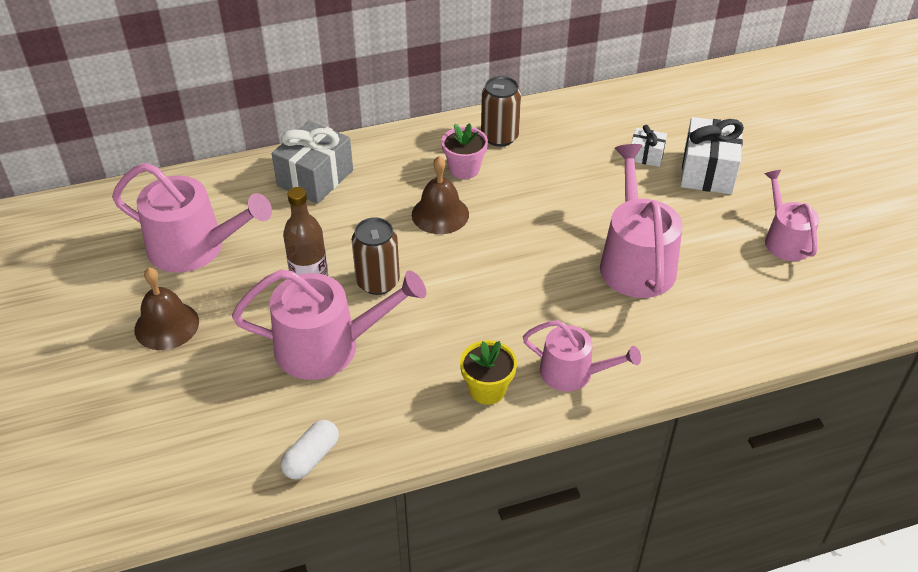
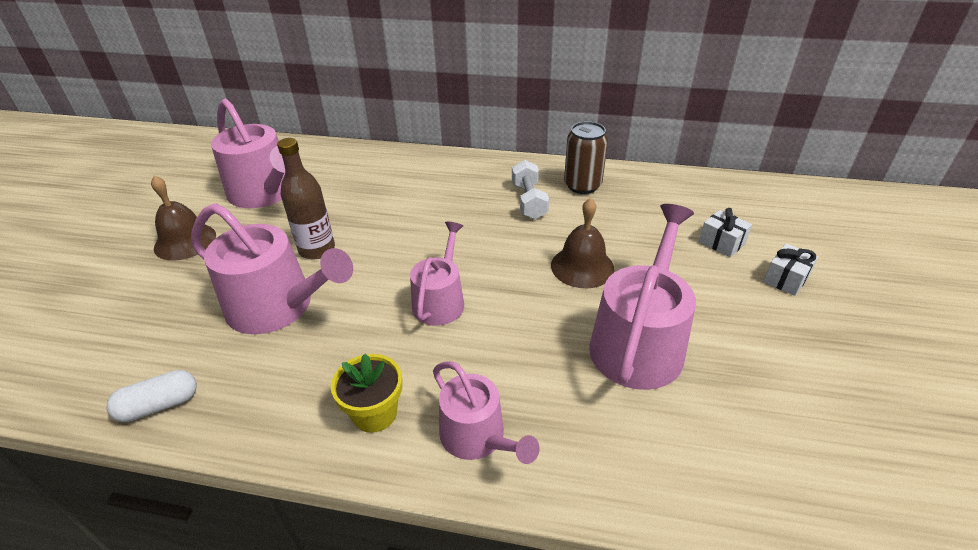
camera: 30 degrees right, 5 degrees down
grey gift [272,121,353,204] -> none
brown can [352,217,400,295] -> none
brown bell [412,156,469,234] -> brown bell moved to [551,198,615,288]
pink flower pot [441,123,488,179] -> white dumbbell [512,160,549,219]
white gift [680,117,744,194] -> white gift [763,243,818,296], size x0.53
pink watering can [764,170,819,261] -> pink watering can moved to [410,222,464,326]

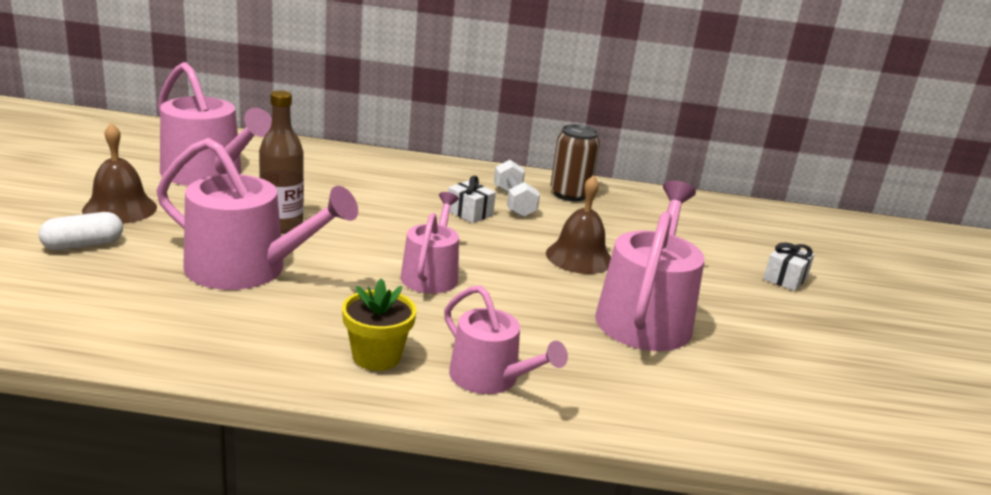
camera: 10 degrees left, 15 degrees down
white capsule [106,370,197,422] -> white capsule moved to [39,212,123,250]
white gift [699,208,752,257] -> white gift moved to [448,176,496,223]

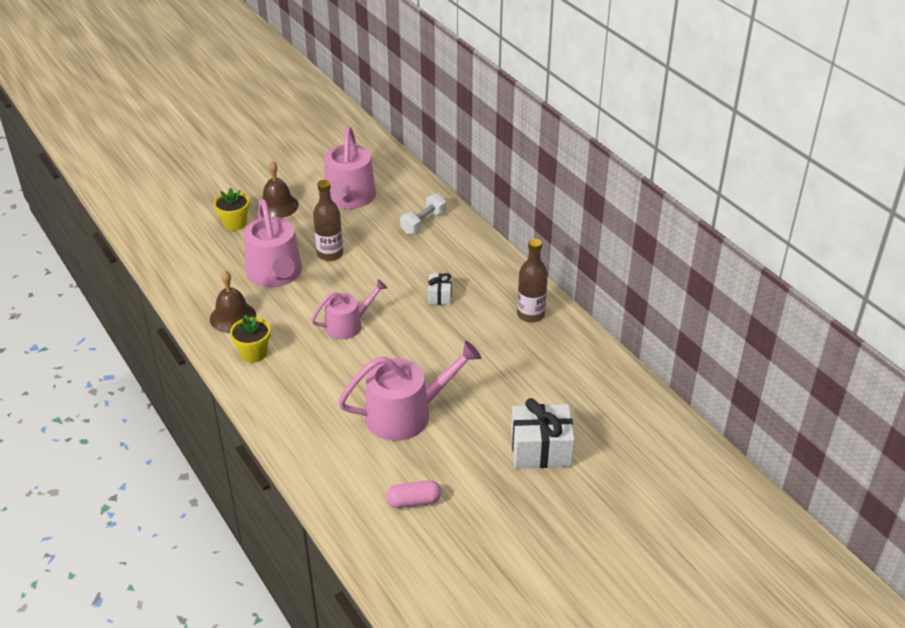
camera: 55 degrees right, 15 degrees up
white capsule [39,212,123,250] -> yellow flower pot [214,188,250,231]
pink watering can [444,285,568,394] -> none
white dumbbell [494,160,540,217] -> white dumbbell moved to [400,194,446,234]
brown bell [546,175,611,274] -> brown bell moved to [210,271,256,333]
brown can [550,124,600,201] -> brown bottle [517,238,548,323]
white gift [763,242,815,291] -> white gift [511,398,575,469], size x1.87
none -> pink capsule [386,480,441,508]

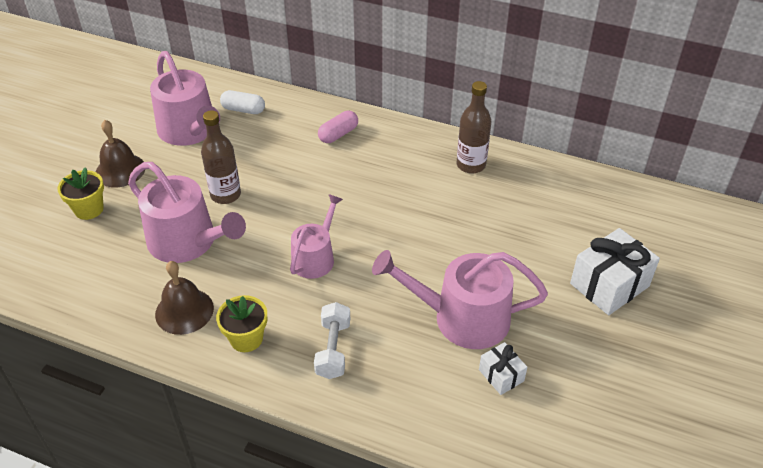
camera: 35 degrees left, 5 degrees up
pink watering can [338,341,481,441] -> pink watering can turned 120 degrees counterclockwise [372,250,548,349]
pink capsule [386,480,441,508] -> pink capsule moved to [318,111,358,143]
white dumbbell [400,194,446,234] -> white dumbbell moved to [314,302,350,379]
white gift [428,273,452,305] -> white gift moved to [479,342,527,395]
none -> white capsule [220,90,265,114]

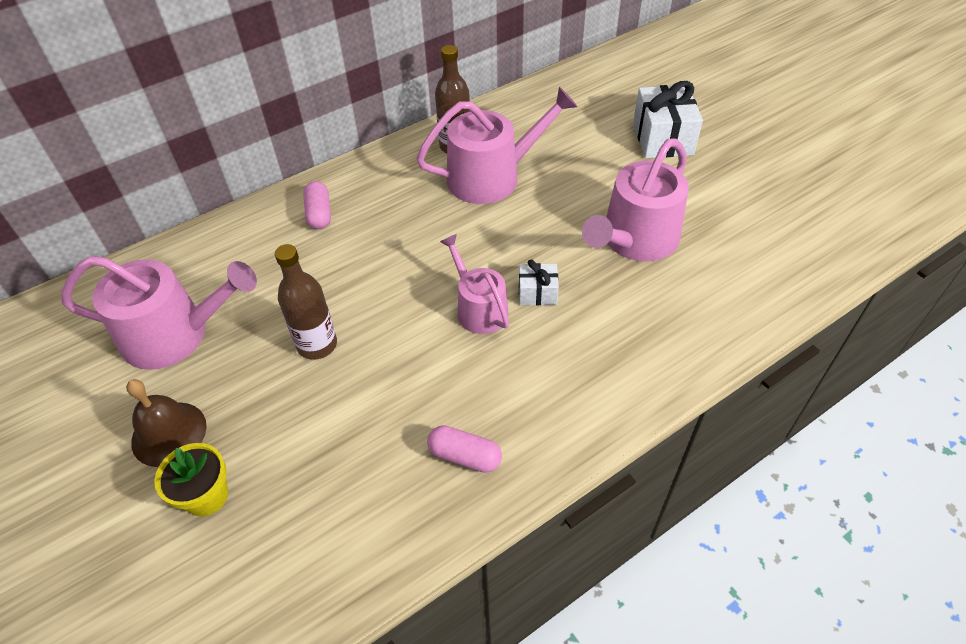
camera: 55 degrees left, 5 degrees up
pink watering can [128,162,246,263] -> pink watering can moved to [416,87,578,204]
brown bell [155,261,214,335] -> pink capsule [427,425,502,473]
yellow flower pot [216,295,267,352] -> none
white capsule [220,90,265,114] -> none
white dumbbell [314,302,350,379] -> none
white gift [479,342,527,395] -> white gift moved to [519,259,559,305]

